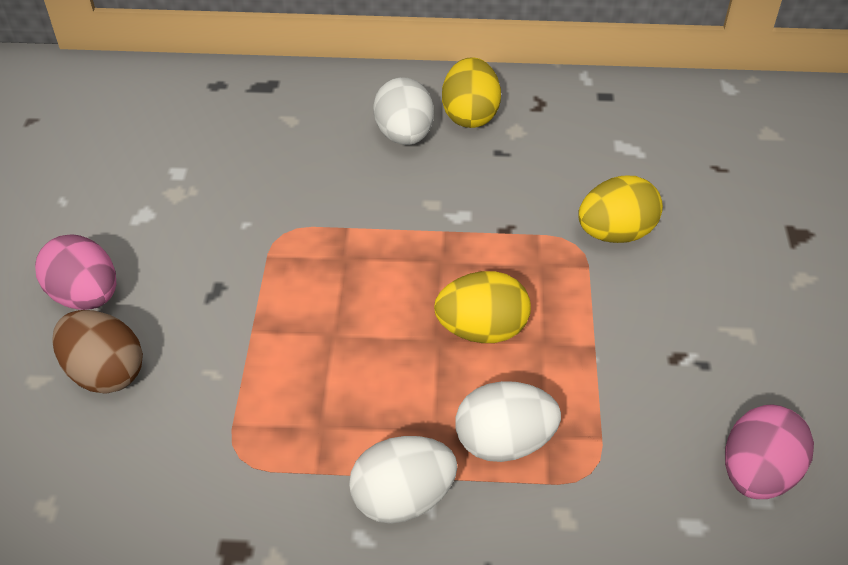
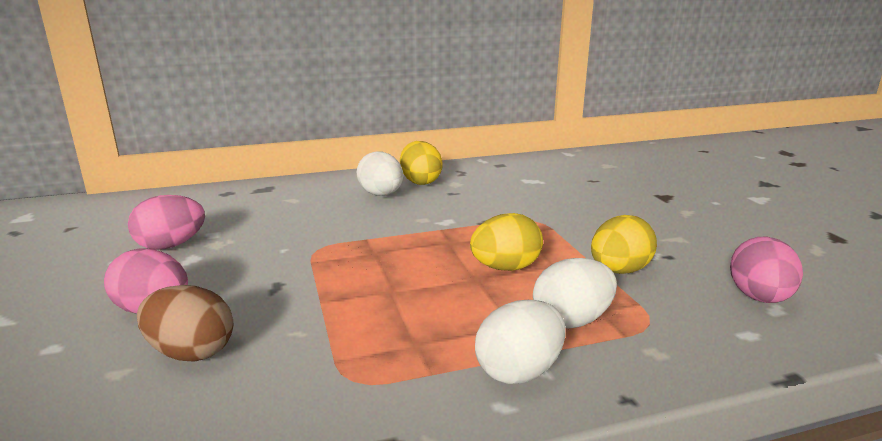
camera: 20 degrees left, 25 degrees down
yellow egg [578,176,663,243] -> yellow egg moved to [591,215,657,274]
none -> pink egg [128,195,205,250]

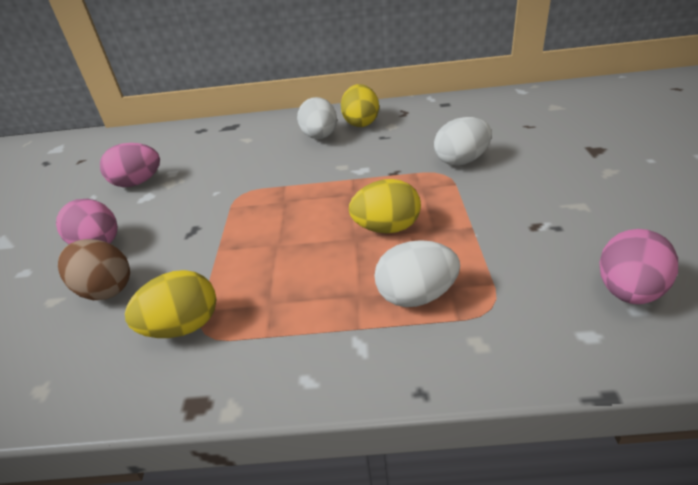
camera: 20 degrees right, 15 degrees up
white egg [475,300,566,384] -> white egg moved to [434,117,492,166]
yellow egg [591,215,657,274] -> yellow egg moved to [125,270,216,338]

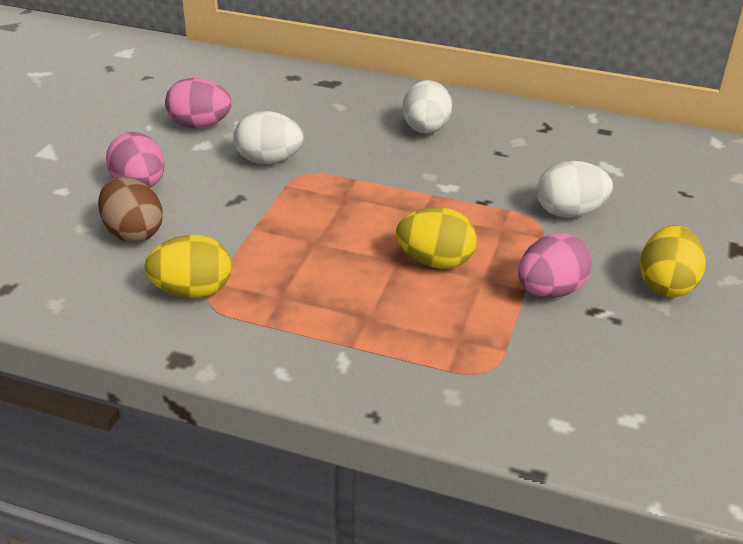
camera: 15 degrees right, 0 degrees up
yellow egg [341,84,379,127] -> yellow egg moved to [640,225,706,297]
white egg [374,240,460,307] -> white egg moved to [234,111,304,164]
pink egg [599,229,678,304] -> pink egg moved to [518,233,592,298]

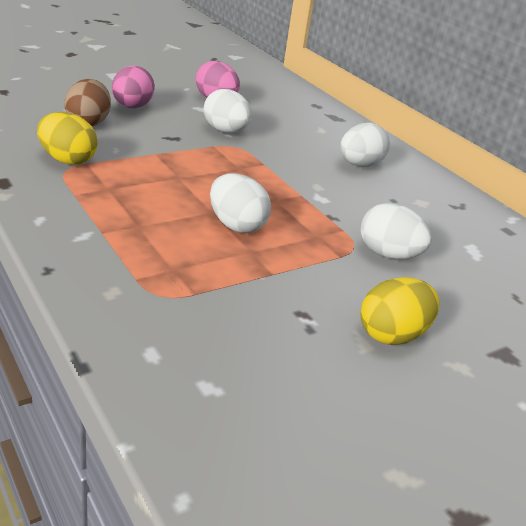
camera: 35 degrees right, 5 degrees down
yellow egg [396,207,477,269] -> white egg [210,173,271,233]
pink egg [518,233,592,298] -> none

